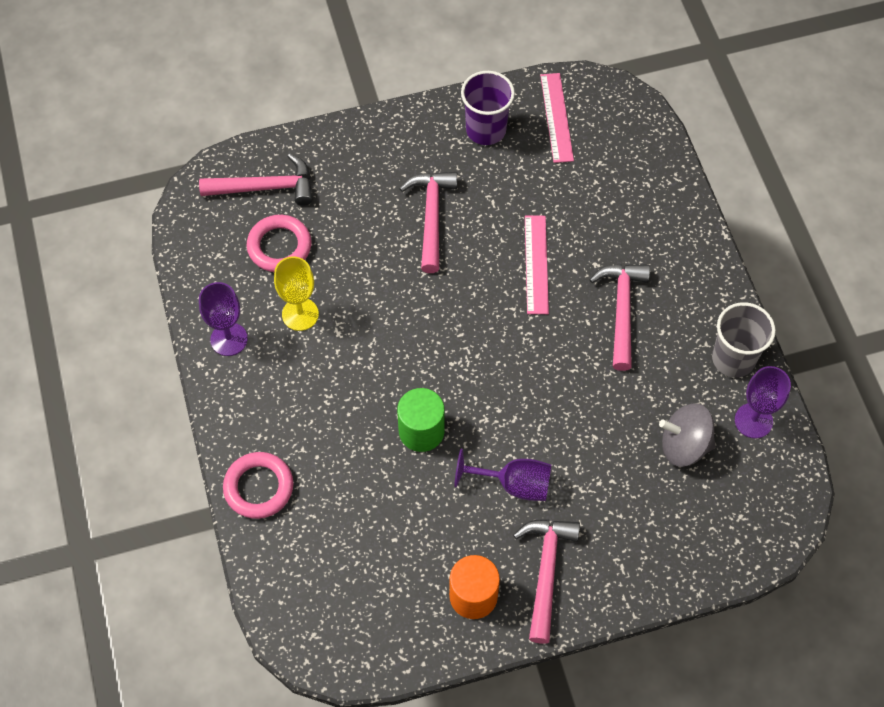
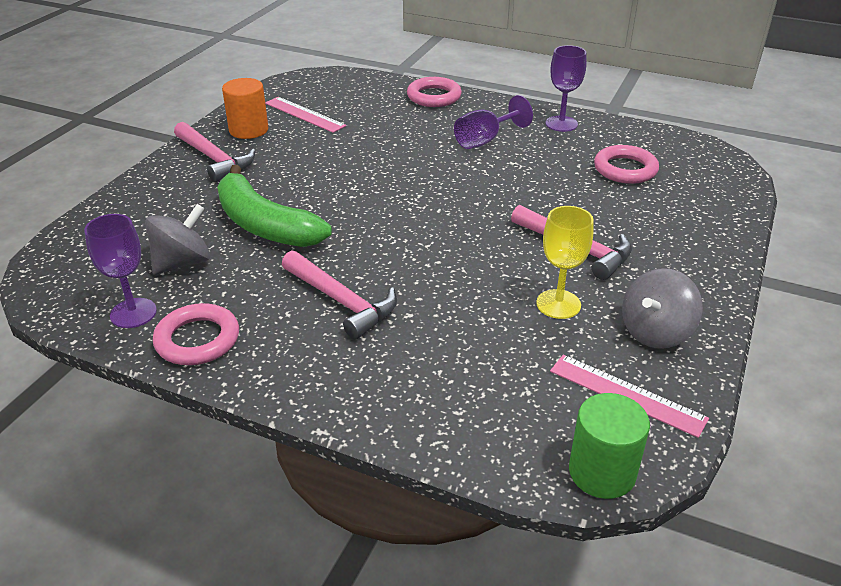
camera: 130 degrees right, 25 degrees down
pink hammer [199,154,312,206] -> none
yellow goblet [274,257,319,331] -> yellow goblet moved to [536,206,593,319]
green cylinder [397,388,445,452] -> green cylinder moved to [569,393,650,499]
purple goblet [454,449,552,501] -> purple goblet moved to [454,95,533,149]
purple cup [461,71,515,145] -> grey spinning top [622,268,703,349]
pink ruler [525,216,549,314] -> pink ruler moved to [265,97,346,133]
grey cup [712,302,776,377] -> pink ring [153,303,239,365]
none -> green banana [217,165,332,247]

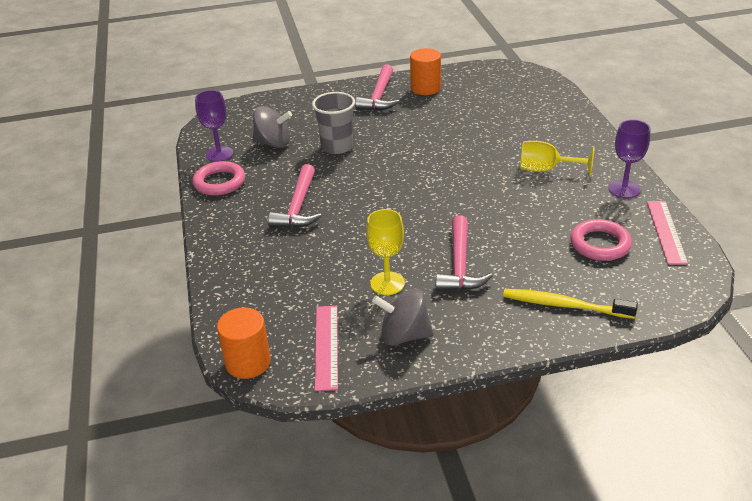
camera: 55 degrees right, 0 degrees up
green banana [217,165,332,247] -> grey cup [312,92,355,154]
pink ruler [265,97,346,133] -> pink ruler moved to [647,201,688,264]
pink ring [407,77,462,107] -> none
purple goblet [454,95,533,149] -> yellow goblet [520,141,595,177]
green cylinder [569,393,650,499] -> orange cylinder [217,307,271,379]
none -> yellow toothbrush [503,289,638,319]

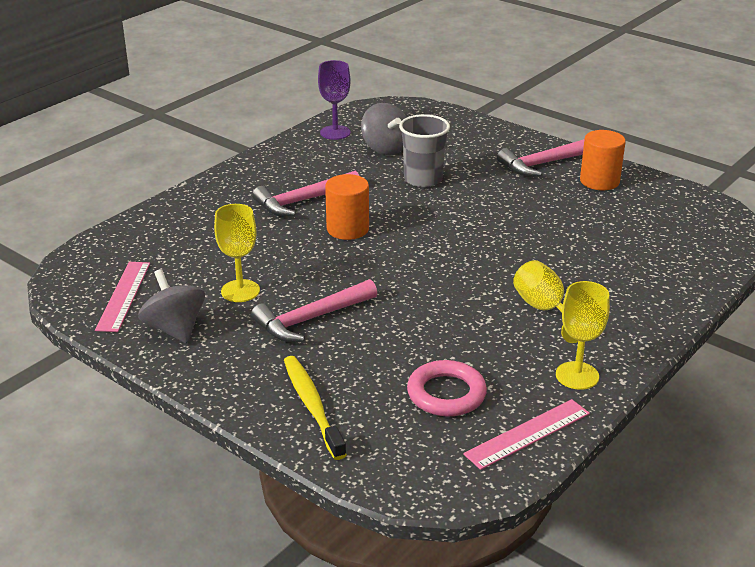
camera: 50 degrees right, 5 degrees down
pink ring [192,161,245,196] -> none
orange cylinder [217,307,271,379] -> orange cylinder moved to [325,174,369,240]
pink ruler [315,306,338,391] -> pink ruler turned 45 degrees counterclockwise [95,262,150,332]
purple goblet [609,120,650,198] -> yellow goblet [556,281,610,390]

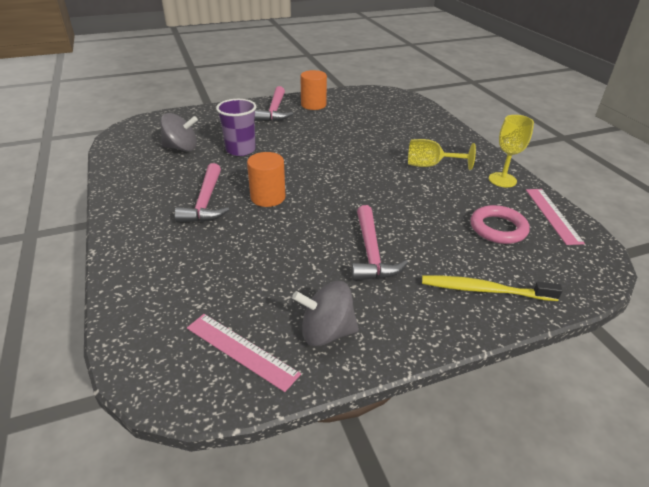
camera: 60 degrees left, 5 degrees up
yellow goblet [214,204,260,302] -> none
purple goblet [318,60,351,140] -> none
grey cup [399,114,450,187] -> purple cup [216,99,256,156]

